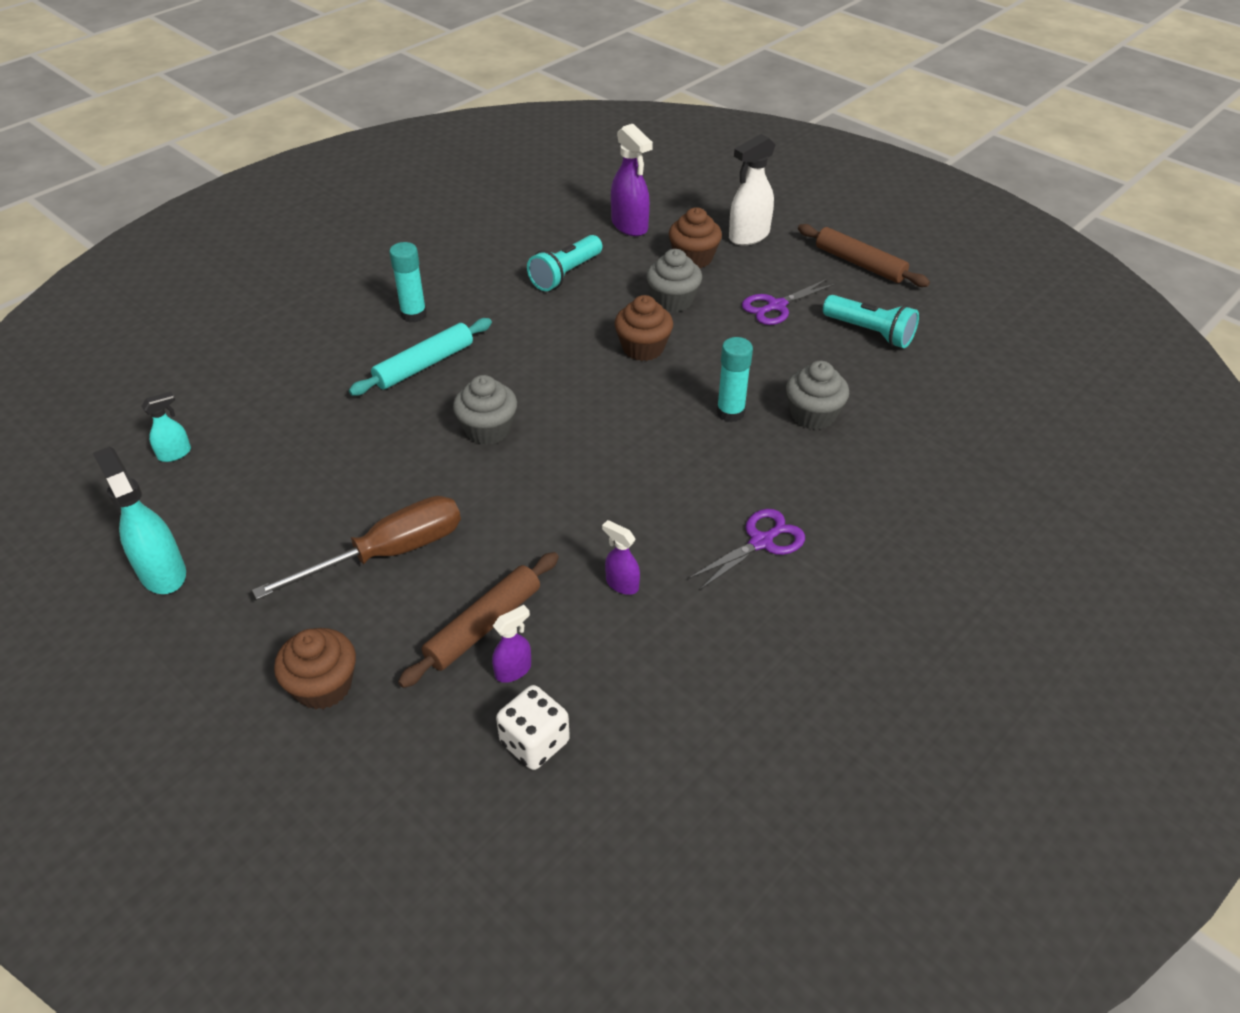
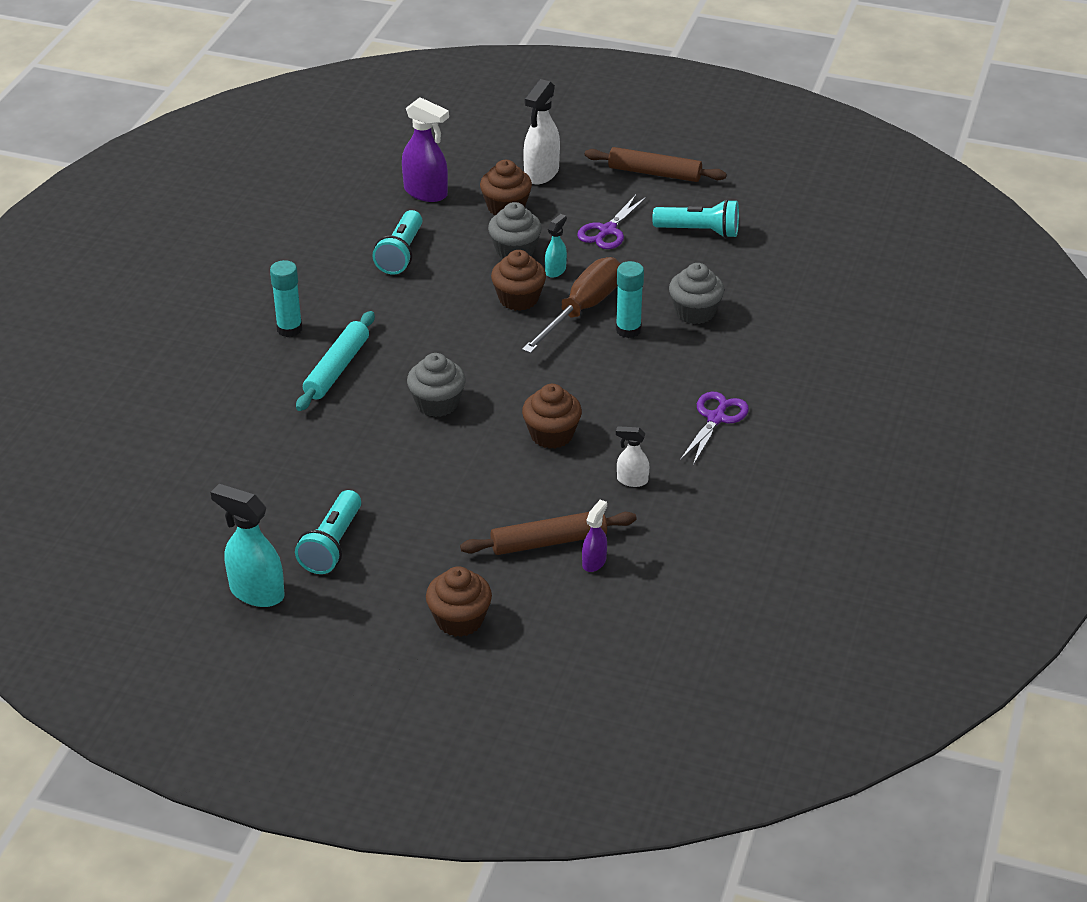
camera: 25 degrees left, 5 degrees down
turquoise spray bottle [141,392,191,462] -> turquoise spray bottle moved to [545,214,567,278]
brown screwdriver [252,496,461,600] -> brown screwdriver moved to [522,257,621,354]
brown rolling pin [398,552,559,688] -> brown rolling pin turned 60 degrees clockwise [460,512,637,555]
white dice [496,685,570,770] -> none
purple spray bottle [602,520,640,595] -> white spray bottle [616,426,649,487]
none -> turquoise flashlight [295,490,361,574]
none -> brown cupcake [522,384,582,449]

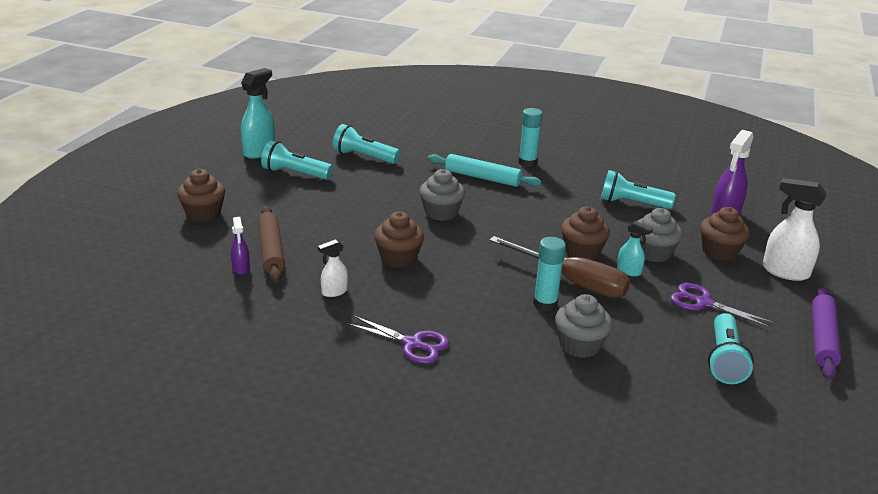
camera: 90 degrees right, 10 degrees down
purple spray bottle [582,500,607,572] -> purple spray bottle turned 45 degrees clockwise [231,217,250,275]
brown rolling pin [585,147,727,182] -> purple rolling pin [812,286,841,380]
white spray bottle [616,426,649,487] -> white spray bottle turned 135 degrees counterclockwise [318,239,348,297]
none -> turquoise flashlight [333,124,400,164]

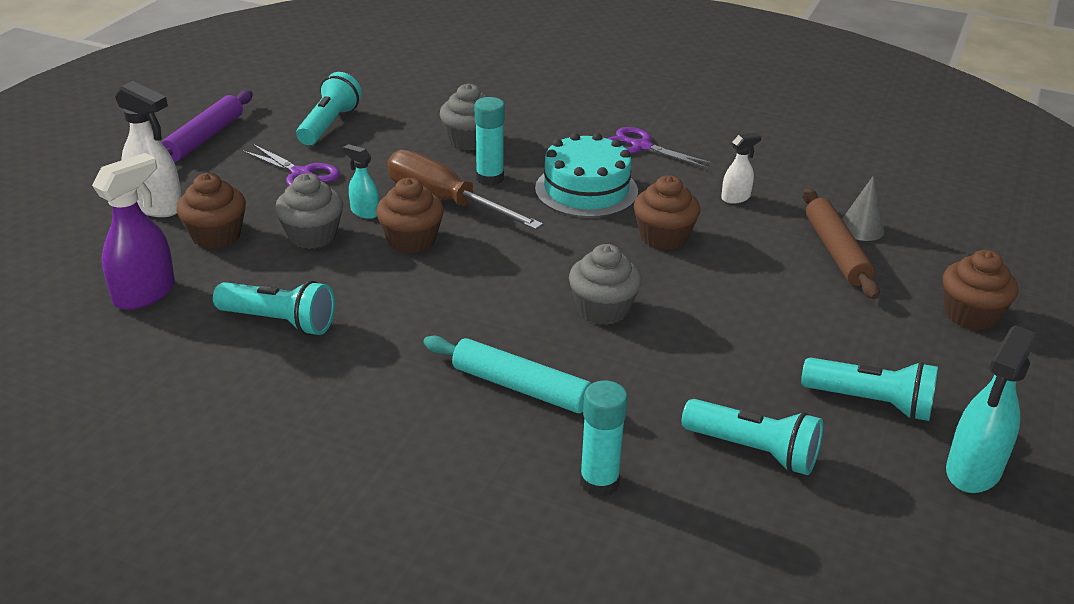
camera: 175 degrees left, 5 degrees up
purple spray bottle [231,217,250,275] -> grey cone [842,176,884,241]
turquoise glue stick [518,108,543,167] -> turquoise glue stick moved to [580,380,628,497]
none -> turquoise cake [535,133,638,218]

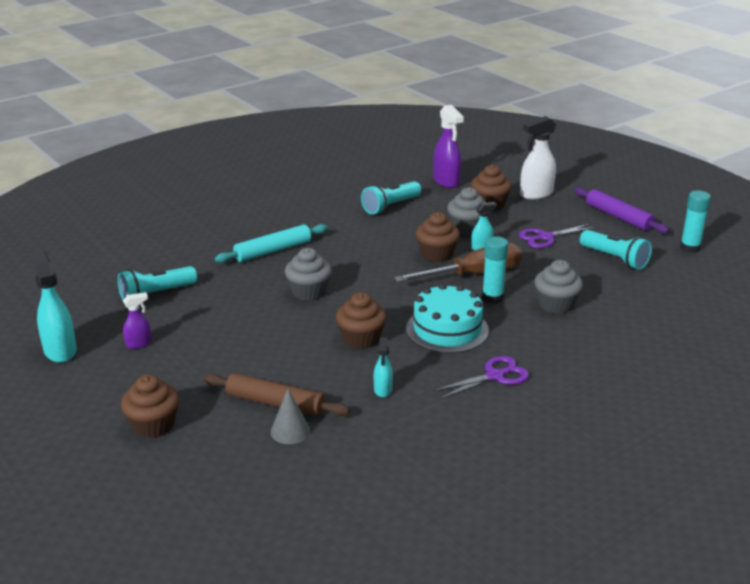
camera: 120 degrees right, 5 degrees down
turquoise glue stick [580,380,628,497] -> turquoise glue stick moved to [680,190,711,253]
white spray bottle [721,133,762,204] -> turquoise spray bottle [374,337,393,397]
turquoise flashlight [801,357,938,421] -> purple spray bottle [123,292,152,349]

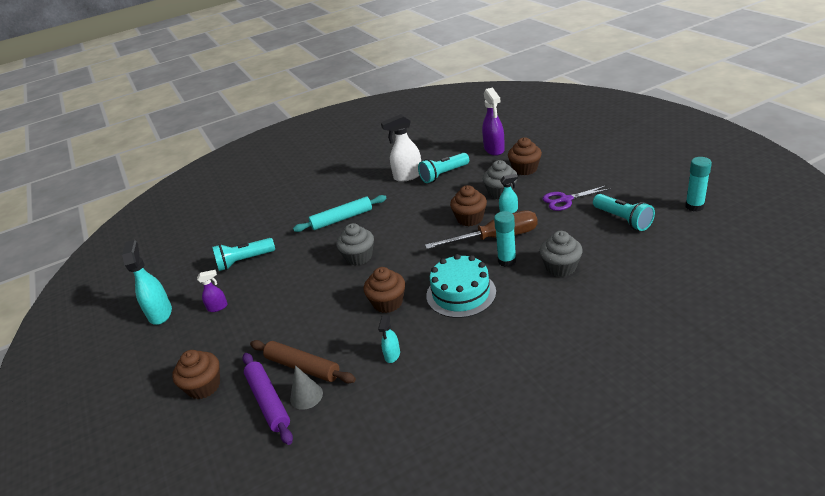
camera: 15 degrees right, 5 degrees up
purple scissors [433,356,529,399] -> none
white spray bottle [520,116,556,200] -> white spray bottle moved to [381,114,421,182]
purple rolling pin [574,187,669,234] -> purple rolling pin moved to [242,353,293,445]

